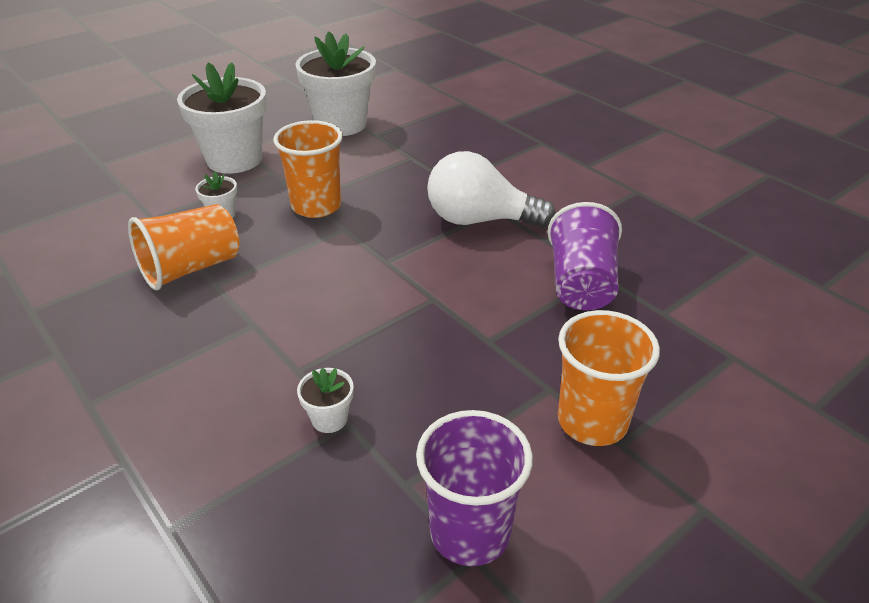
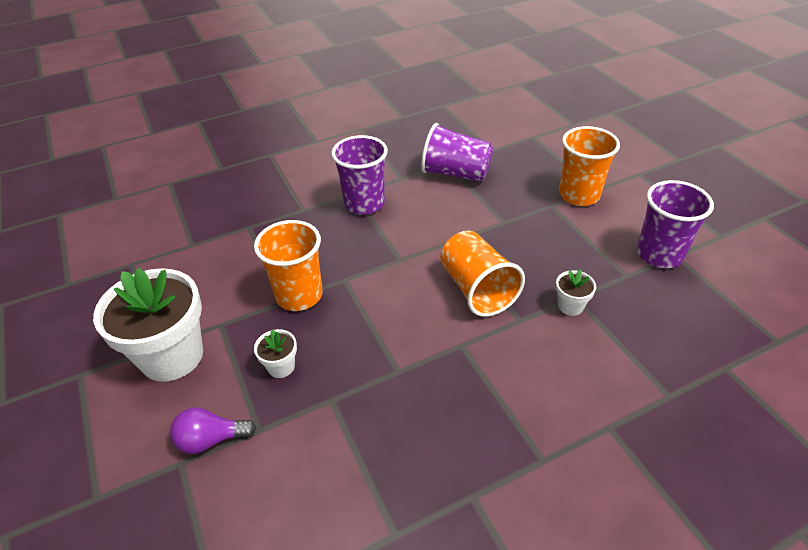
camera: 75 degrees left, 5 degrees up
orange cup [128,204,239,290] -> orange cup moved to [440,231,525,317]
white flower pot [295,31,376,136] -> none
white light bulb [427,151,556,228] -> purple cup [331,135,388,215]
none -> purple light bulb [170,407,256,454]

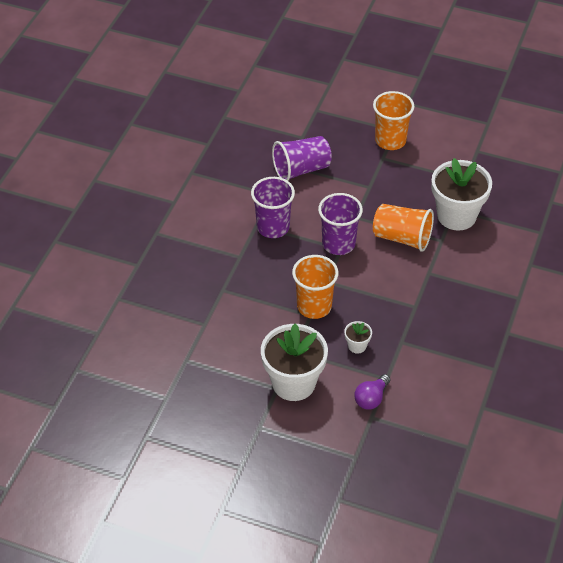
camera: 45 degrees left, 5 degrees up
white flower pot [556,269,596,316] -> white flower pot [431,158,492,230], size x2.32
purple cup [637,180,714,268] -> purple cup moved to [318,193,363,255]

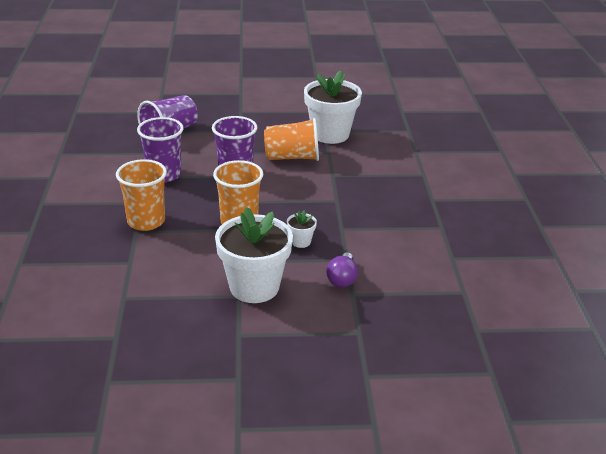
camera: 25 degrees left, 15 degrees down
orange cup [373,91,415,150] -> orange cup moved to [116,159,167,231]

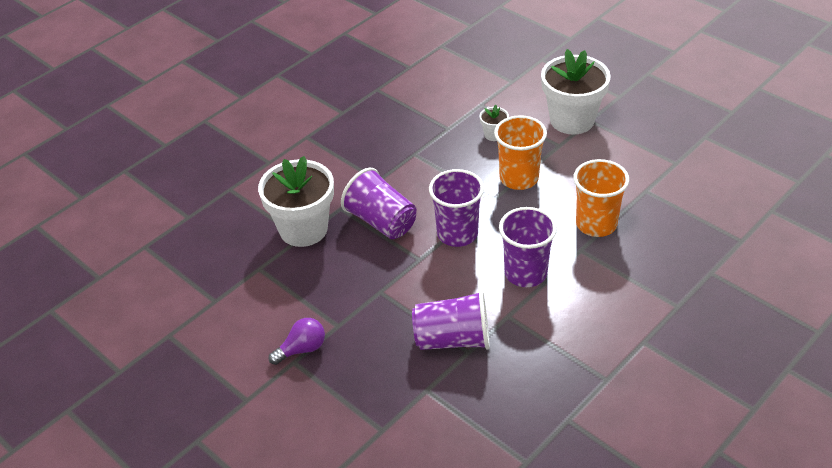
camera: 130 degrees left, 10 degrees up
orange cup [264,118,319,161] -> purple cup [341,168,417,239]
purple light bulb [326,253,358,287] -> purple light bulb moved to [269,318,325,365]

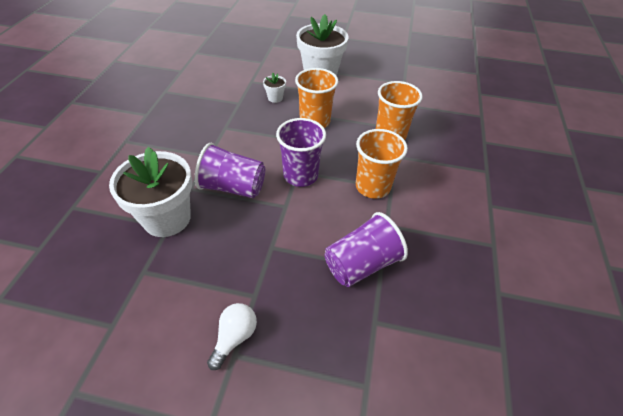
camera: 35 degrees left, 5 degrees up
purple light bulb [269,318,325,365] -> white light bulb [207,303,257,370]
purple cup [499,207,557,287] -> orange cup [356,129,408,199]

